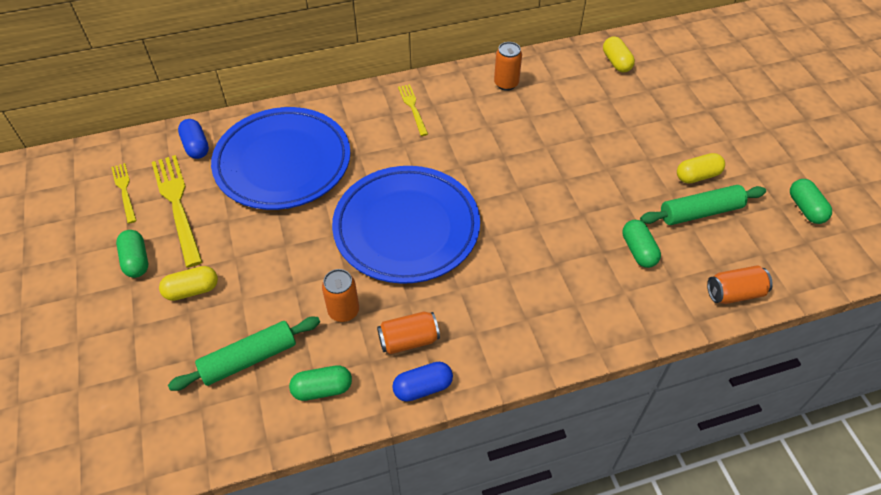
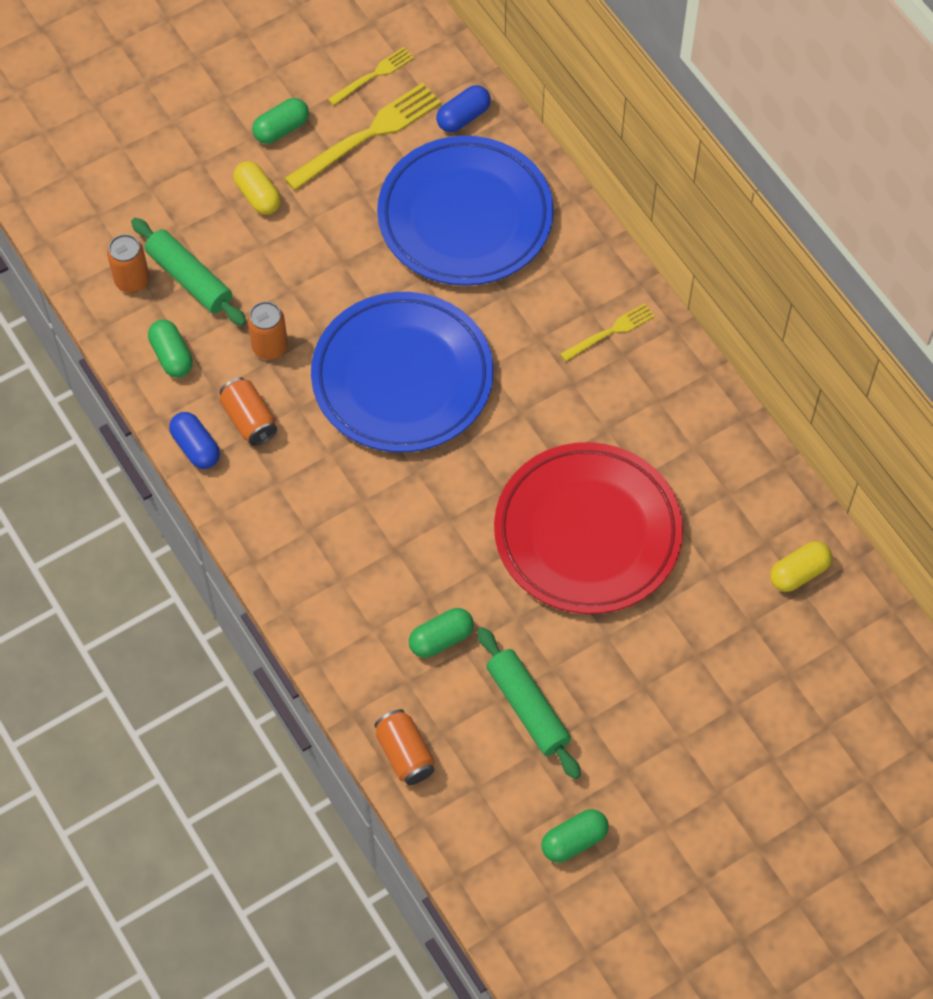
camera: 75 degrees right, 10 degrees up
orange can [494,42,522,91] -> orange can moved to [107,234,149,293]
yellow capsule [677,153,725,183] -> none
none -> red plate [494,442,683,614]

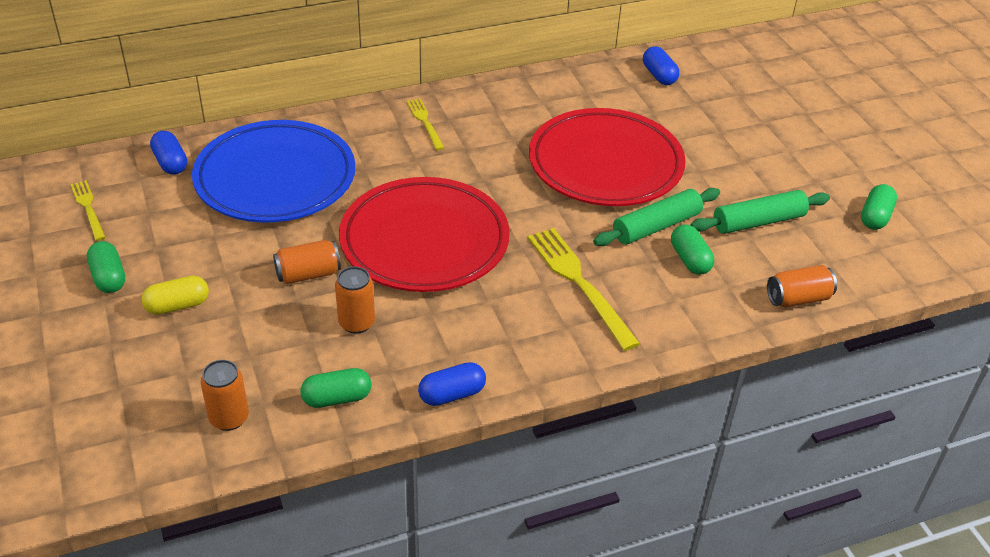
camera: 80 degrees left, 20 degrees down
green rolling pin [131,218,247,326] -> green rolling pin moved to [593,188,720,246]
orange can [219,377,277,446] -> orange can moved to [273,240,341,284]
yellow fork [284,83,441,190] -> yellow fork moved to [527,228,640,351]
blue plate [311,292,493,452] -> red plate [339,177,510,292]
green capsule [541,809,609,862] -> green capsule turned 45 degrees clockwise [861,184,897,230]
yellow capsule [770,541,832,592] -> blue capsule [643,46,679,85]

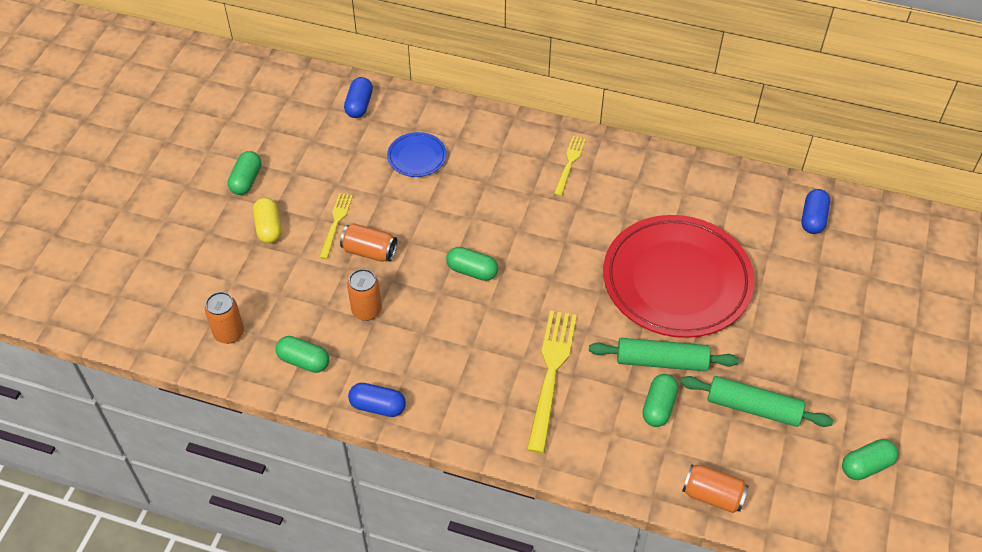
camera: 40 degrees right, 10 degrees up
yellow fork [70,180,106,241] -> yellow fork moved to [319,193,353,259]
yellow capsule [141,276,209,315] -> yellow capsule turned 60 degrees clockwise [253,198,281,243]
blue plate [192,120,355,222] -> blue plate [387,132,447,177], size x0.43
red plate [339,177,510,292] -> green capsule [446,247,498,281]

